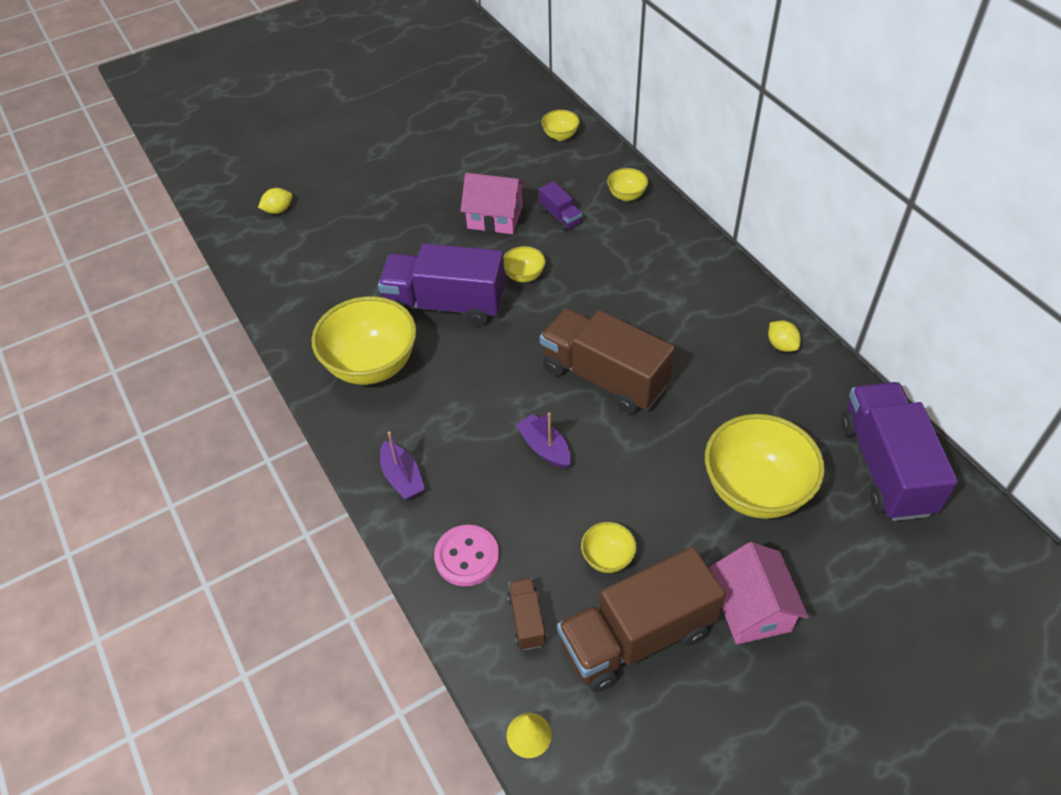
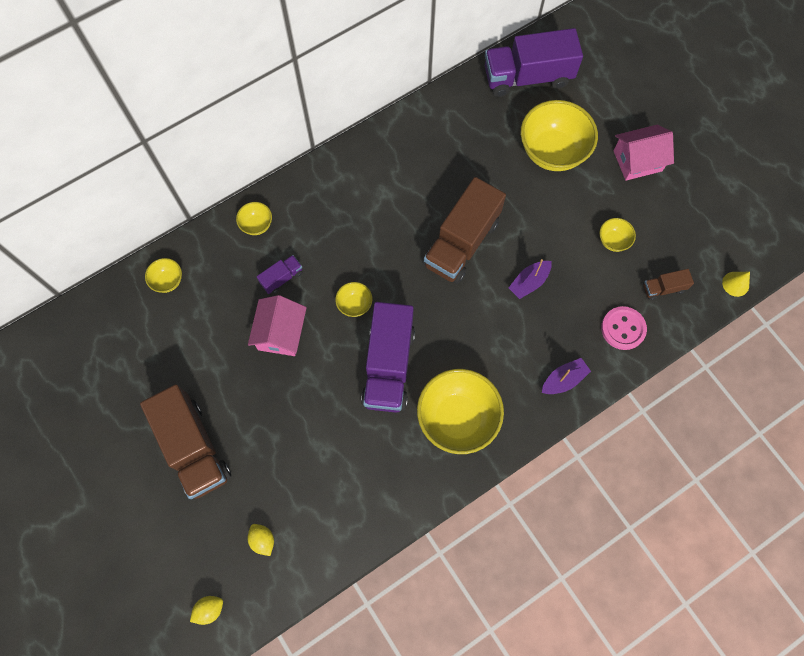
camera: 95 degrees left, 20 degrees up
brown truck [557,547,725,692] -> brown truck moved to [140,384,231,499]
yellow lemon [768,321,801,352] -> yellow lemon moved to [190,596,223,625]

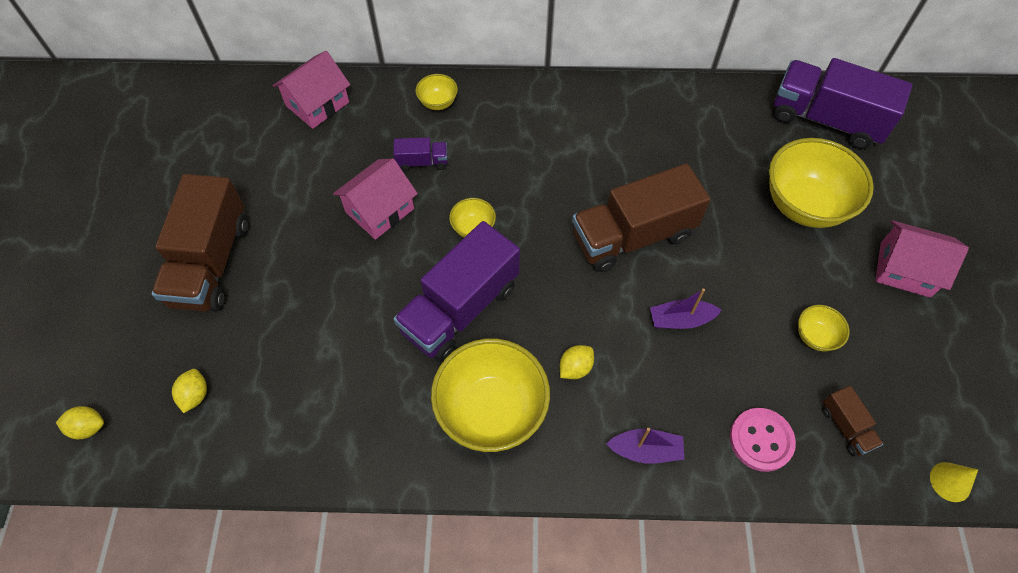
camera: 35 degrees right, 10 degrees down
yellow bowl [145,258,182,293] -> pink house [272,51,350,129]
brown truck [643,269,694,300] -> brown truck turned 135 degrees counterclockwise [822,386,883,456]
none -> yellow lemon [560,345,594,379]

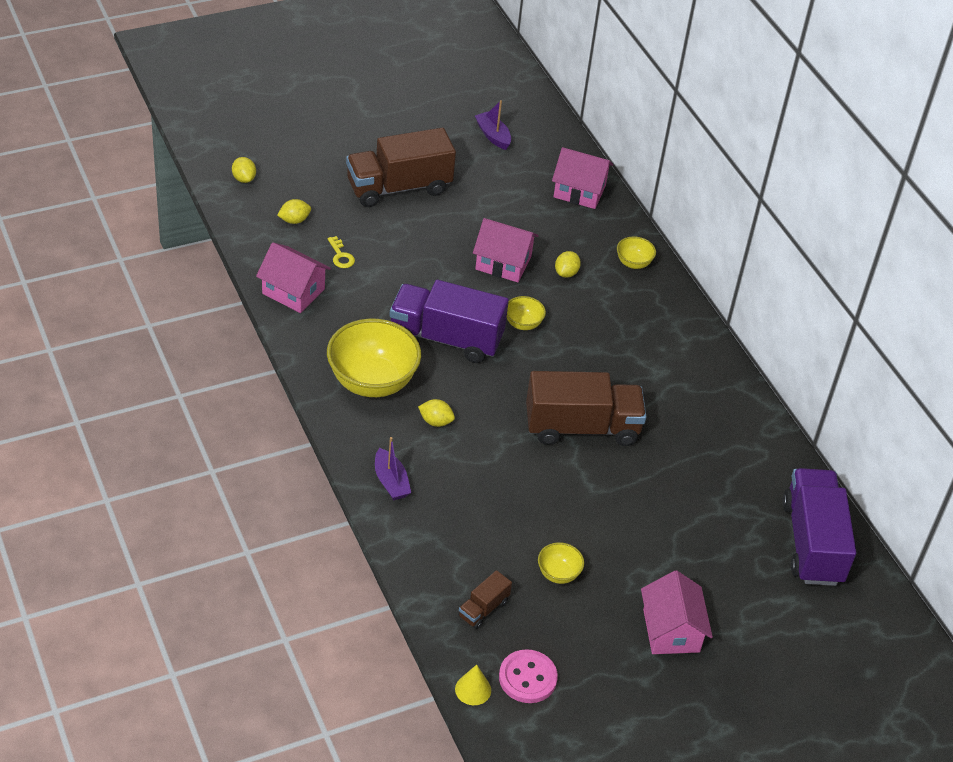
camera: 60 degrees right, 15 degrees down
purple truck [393,137,447,171] -> yellow lemon [555,251,581,278]
brown truck [572,163,711,272] -> brown truck turned 135 degrees clockwise [526,371,646,446]
purple boat [650,288,721,329] -> purple boat moved to [475,100,511,150]
pink button [730,408,796,472] -> pink button moved to [499,649,558,703]
yellow bowl [769,138,874,228] -> none
none -> pink house [256,242,331,313]
none -> yellow key [328,236,355,268]

